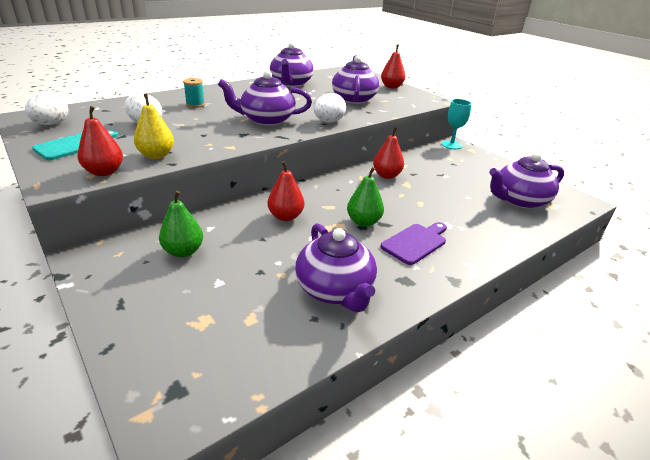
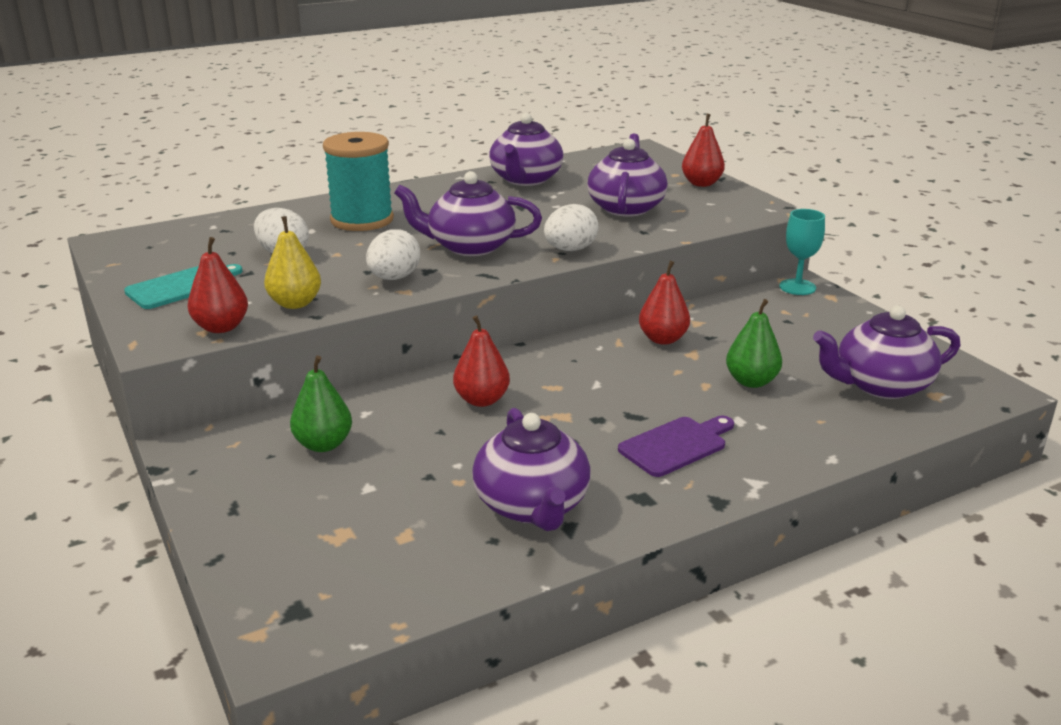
camera: 10 degrees right, 5 degrees down
white egg [25,92,68,125] -> white egg moved to [366,229,420,280]
turquoise spool [183,78,205,108] -> turquoise spool [323,132,394,231], size x2.11
green pear [347,167,384,227] -> green pear moved to [726,299,782,388]

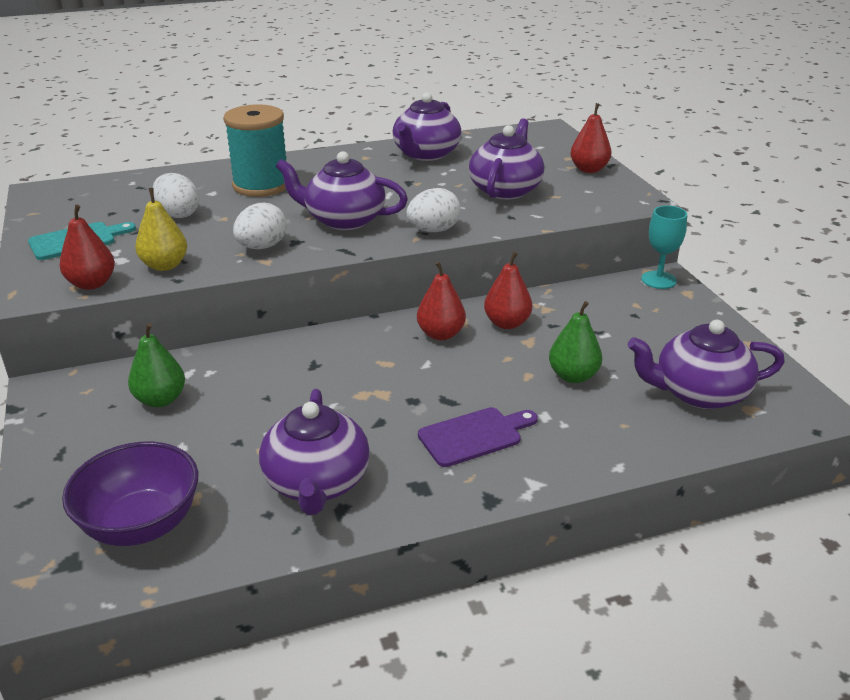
camera: 10 degrees right, 5 degrees up
red pear [453,315,510,407] -> red pear moved to [417,262,466,340]
none -> purple bowl [62,442,198,546]

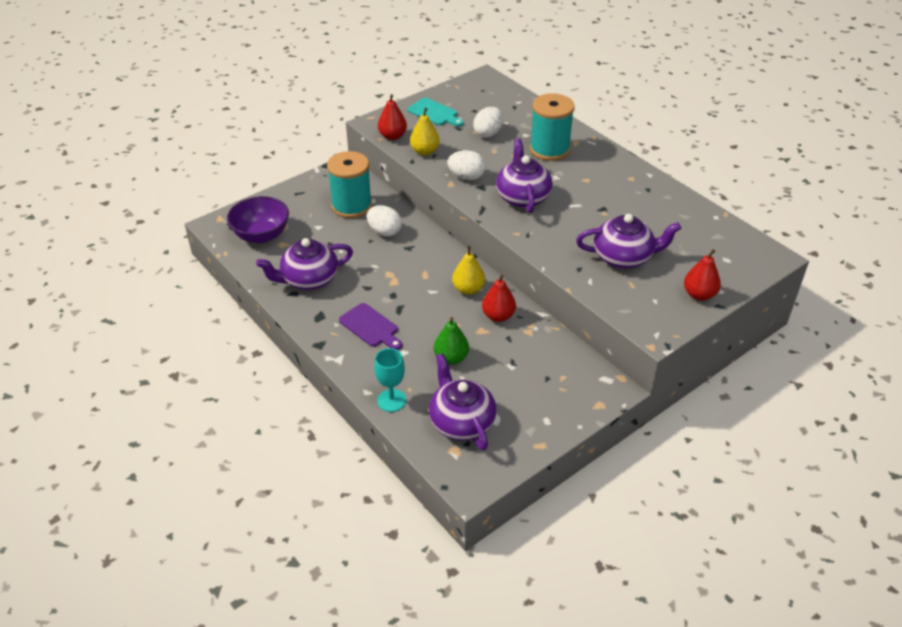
camera: 70 degrees right, 10 degrees up
green pear [128,323,185,407] -> turquoise spool [327,151,372,218]
purple teapot [392,92,461,161] -> none
white egg [407,188,461,232] -> white egg moved to [367,205,402,237]
red pear [417,262,466,340] -> yellow pear [452,246,485,295]
turquoise goblet [641,206,687,289] -> turquoise goblet moved to [374,348,406,412]

